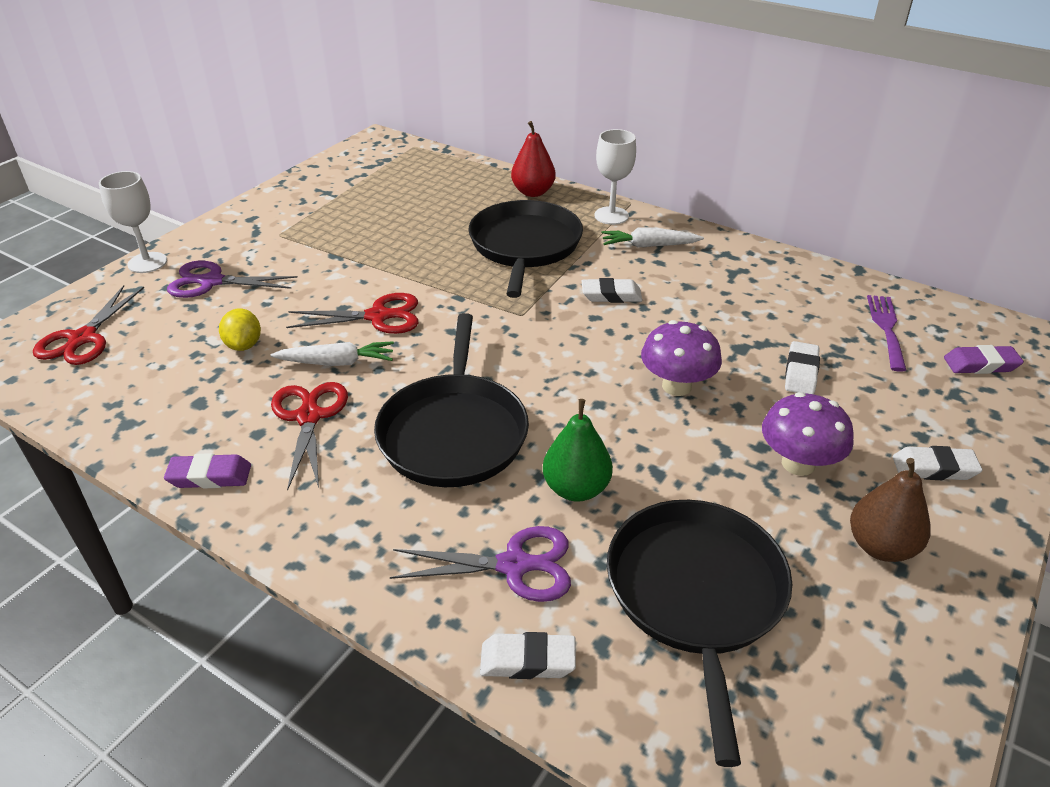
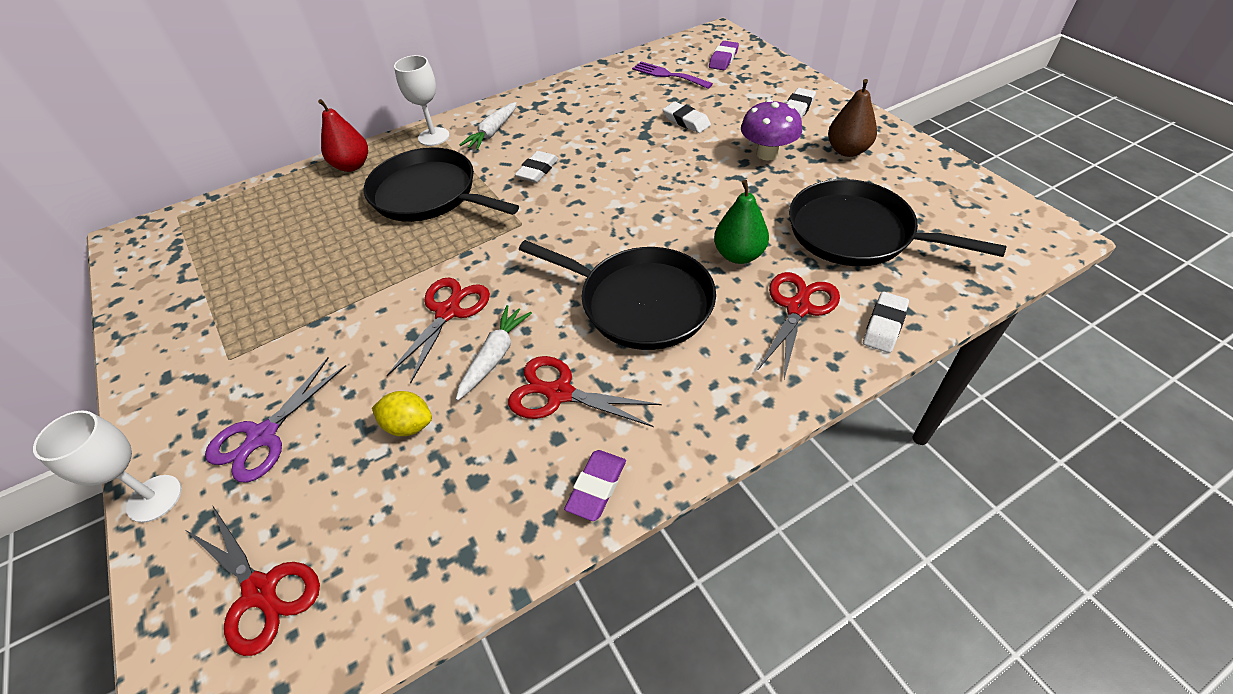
camera: 60 degrees left, 10 degrees up
purple scissors [390,526,571,602] -> red scissors [757,272,840,379]
purple mushroom [641,320,722,396] -> none

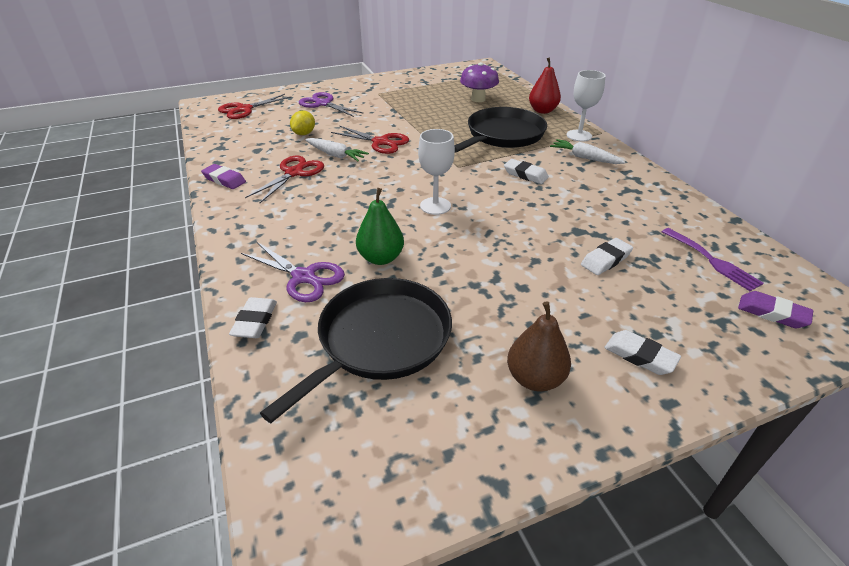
camera: 95 degrees right, 10 degrees down
white goblet [33,410,182,523] -> white goblet moved to [418,129,455,215]
black pan [519,240,716,350] -> none
purple fork [632,61,713,89] -> purple fork turned 105 degrees clockwise [662,228,763,291]
purple mushroom [741,99,802,161] -> purple mushroom moved to [460,62,499,102]
red scissors [757,272,840,379] -> purple scissors [241,242,345,302]
white eraser [863,292,909,353] -> white eraser turned 60 degrees clockwise [229,297,277,338]

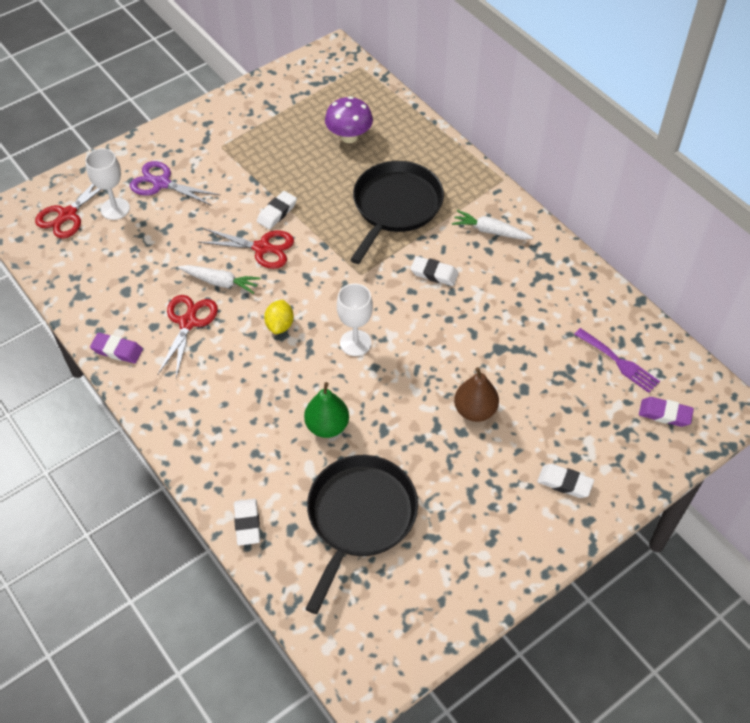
camera: 15 degrees left, 15 degrees up
purple scissors [241,242,345,302] -> none
yellow lemon [290,111,315,135] -> yellow lemon moved to [264,300,294,334]
brown pear [507,301,571,392] -> brown pear moved to [454,367,499,422]
red pear [529,57,561,114] -> none
white goblet [567,70,606,142] -> white goblet moved to [85,148,130,220]
white eraser [581,238,633,275] -> white eraser moved to [257,191,297,229]

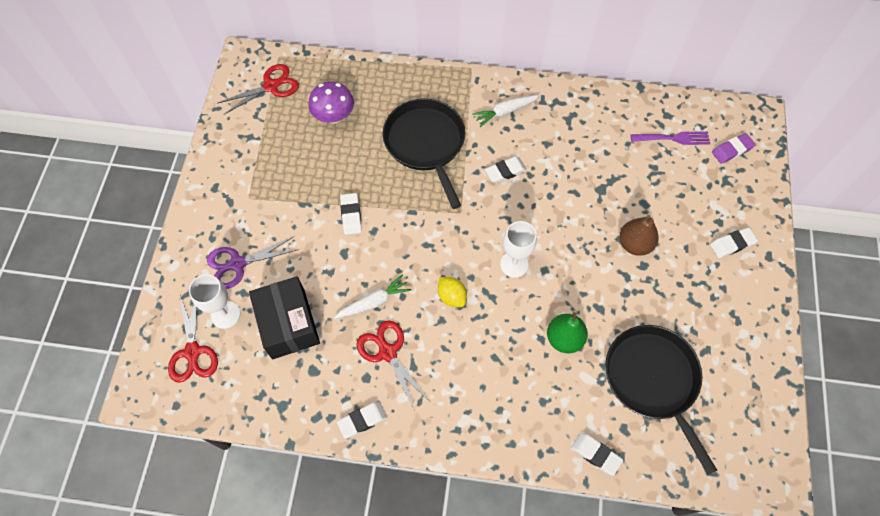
camera: 45 degrees left, 10 degrees up
purple eraser [90,333,143,363] -> white eraser [337,402,388,438]
red scissors [198,228,294,269] -> red scissors moved to [218,64,299,114]
none -> black box [249,276,320,359]

